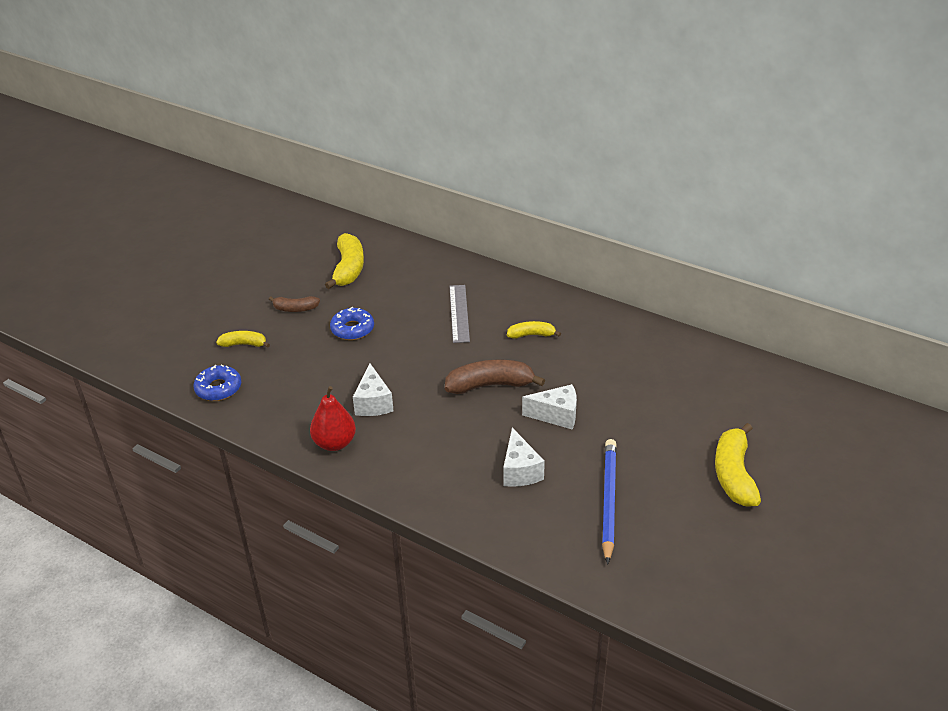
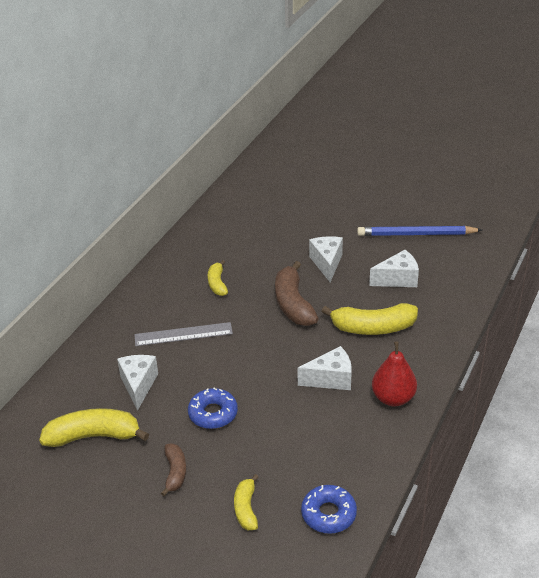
camera: 95 degrees left, 0 degrees up
yellow banana [715,423,761,507] -> yellow banana moved to [321,303,418,335]
none -> white cheese [117,355,158,411]

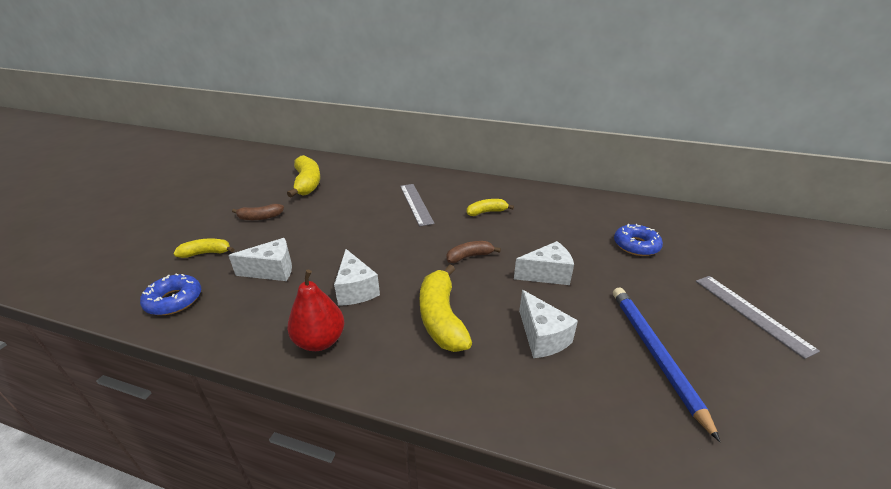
camera: 80 degrees right, 5 degrees down
white cheese [117,355,158,411] -> white cheese moved to [228,238,292,281]
blue donut [188,388,238,429] -> blue donut moved to [614,224,663,256]
brown banana [275,261,319,326] -> brown banana [446,241,501,263], size x0.57
none -> grey ruler [696,276,820,359]

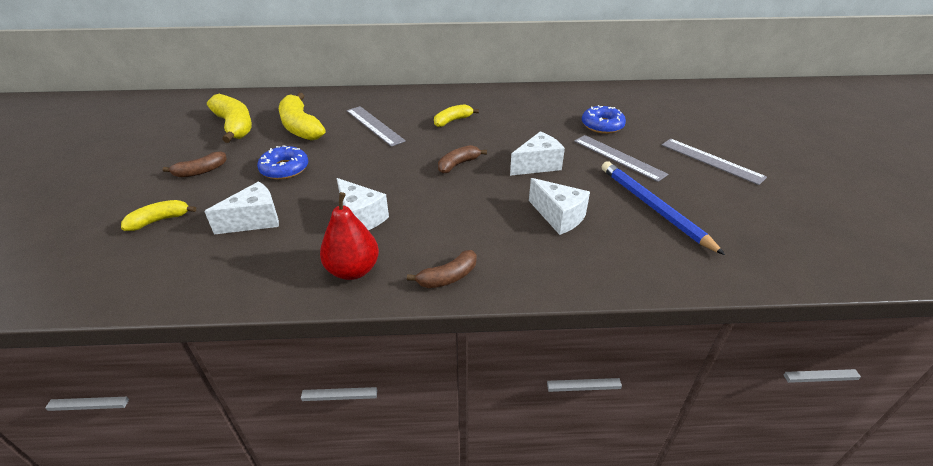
camera: 20 degrees left, 5 degrees up
blue donut [140,274,201,315] -> blue donut moved to [257,146,308,180]
yellow banana [420,264,472,352] -> yellow banana moved to [279,93,326,141]
none -> brown banana [407,250,477,288]
none -> grey ruler [574,135,669,182]

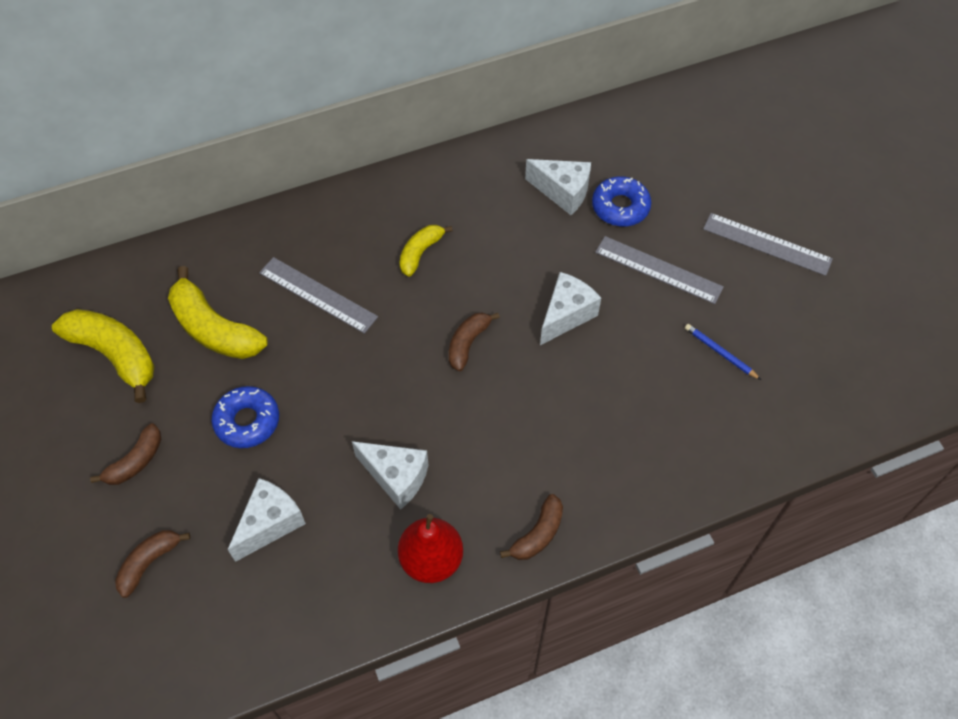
camera: 20 degrees left, 20 degrees up
yellow banana [121,200,196,231] -> brown banana [115,530,190,598]
white cheese [529,178,590,235] -> white cheese moved to [525,159,591,215]
blue pencil [602,161,725,255] -> blue pencil [685,324,761,380], size x0.47

